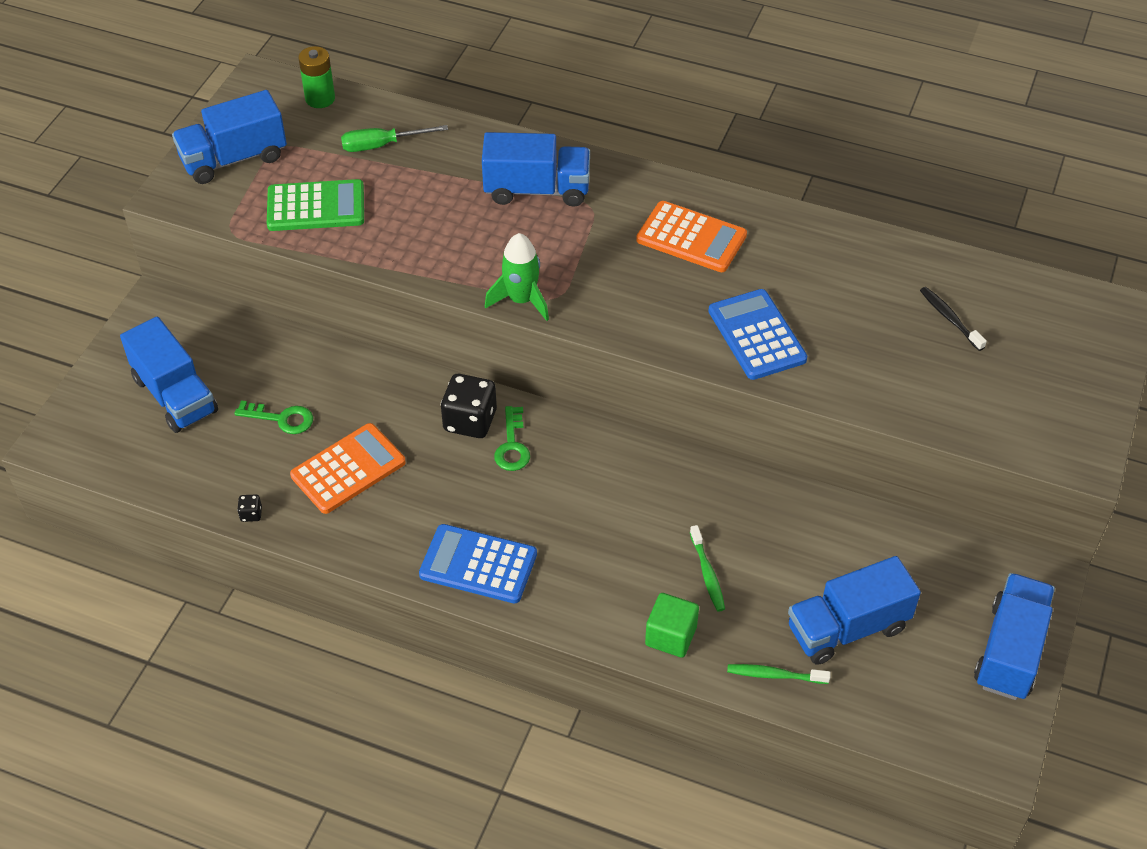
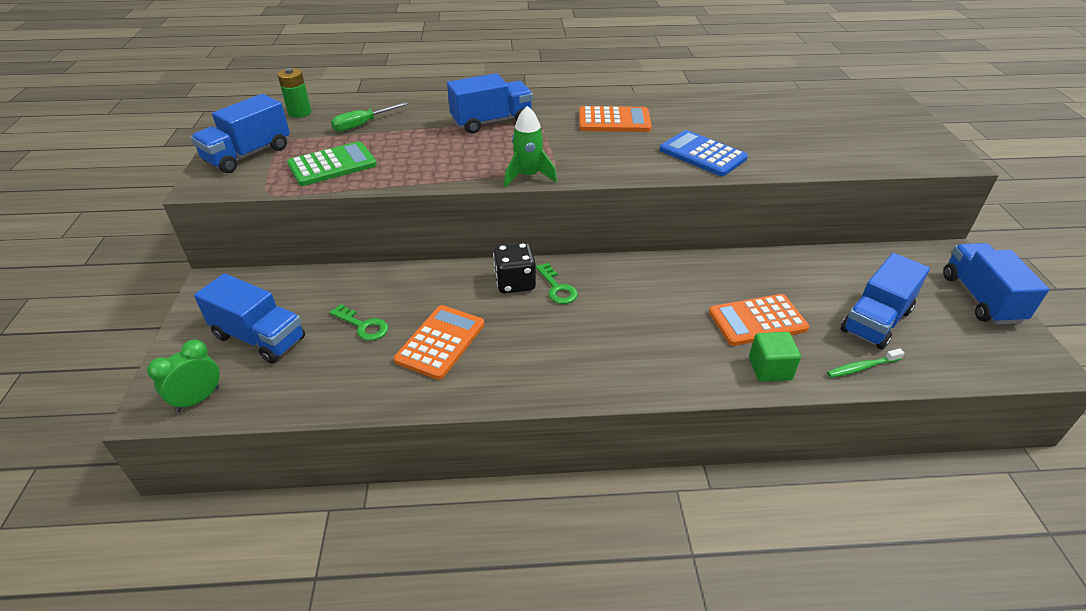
camera: 25 degrees left, 10 degrees down
green key [234,400,313,434] -> green key turned 45 degrees clockwise [329,304,388,341]
black dice [237,495,262,522] -> none
blue calculator [419,524,537,603] -> none
green toothbrush [690,525,725,612] -> orange calculator [709,294,809,346]
black toothbrush [920,287,987,351] -> none
none -> green clock [147,339,220,412]

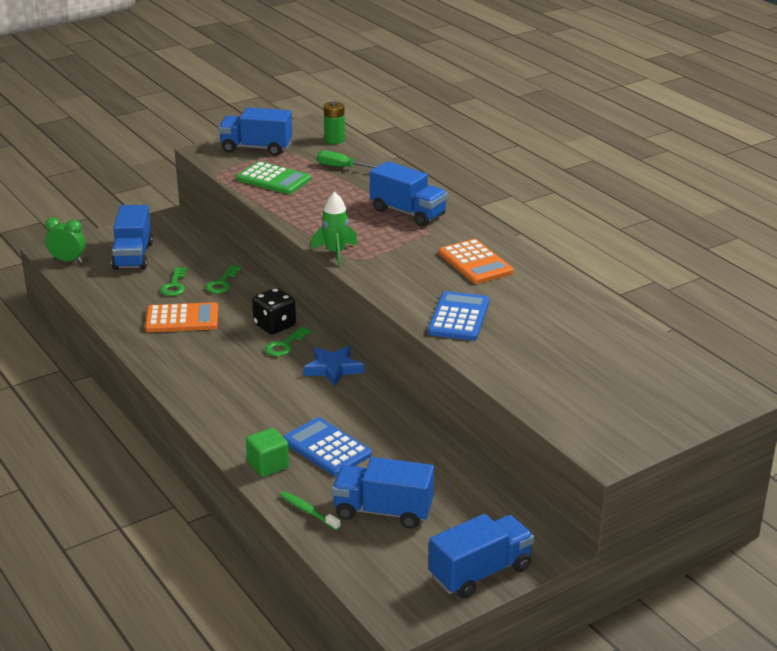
camera: 60 degrees right, 10 degrees down
orange calculator [709,294,809,346] -> blue calculator [283,417,372,476]
none -> green key [206,265,241,294]
none -> blue star [303,346,364,386]

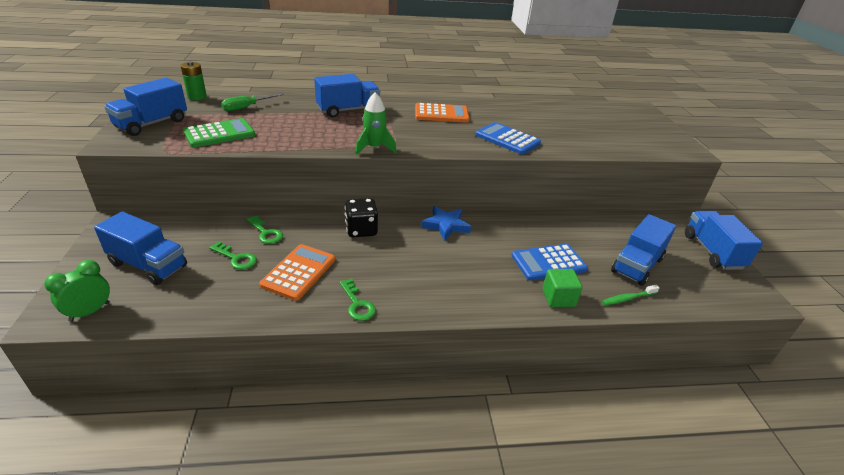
camera: 65 degrees left, 5 degrees up
green key [265,326,312,357] -> green key moved to [340,278,376,321]

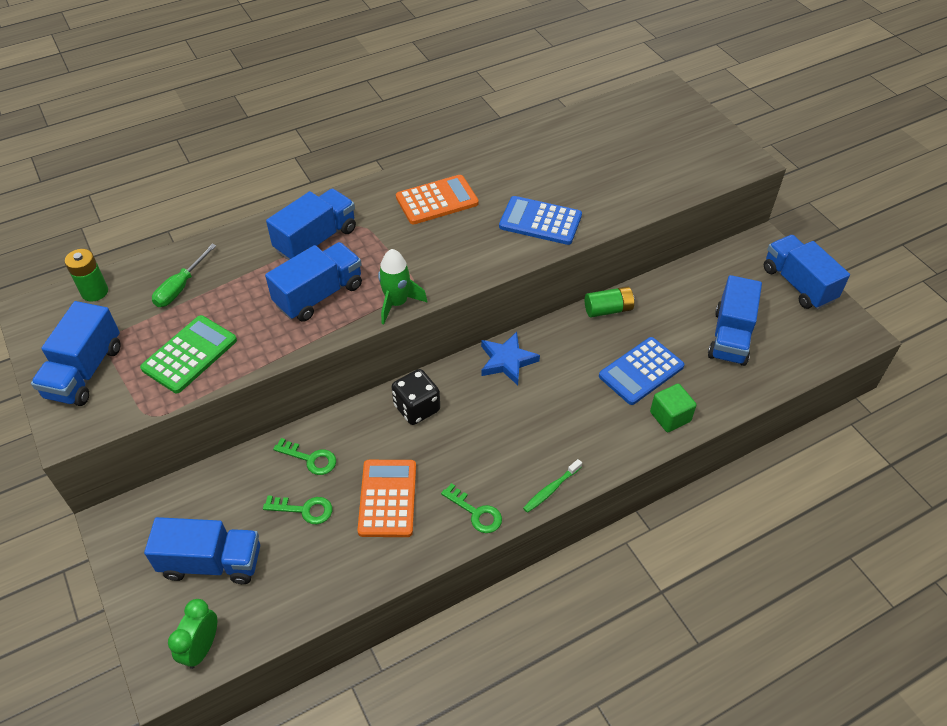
camera: 20 degrees left, 15 degrees up
green toothbrush [602,285,659,305] -> green toothbrush moved to [523,459,582,513]
none -> blue truck [265,242,362,322]
none -> green battery [585,287,634,317]

